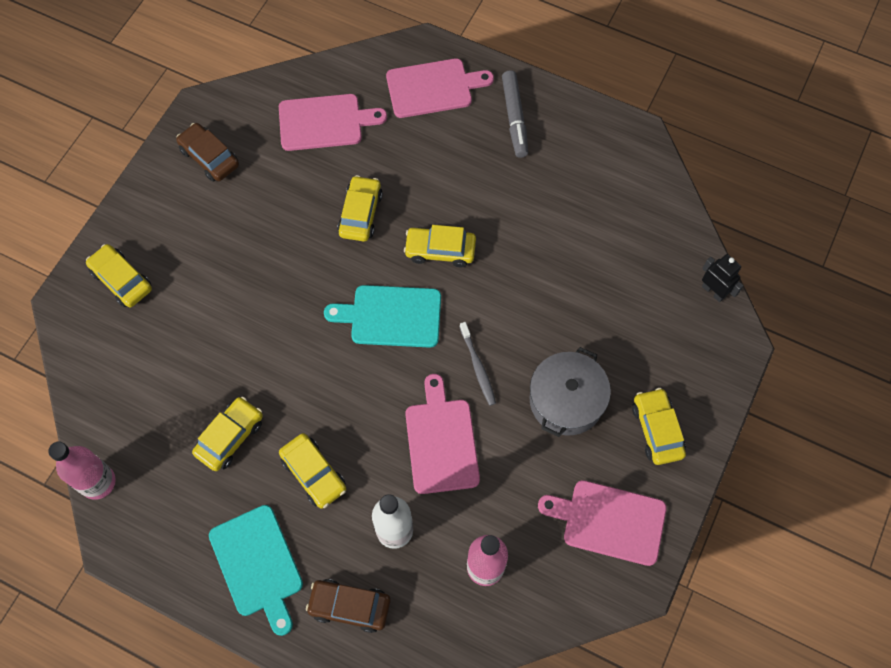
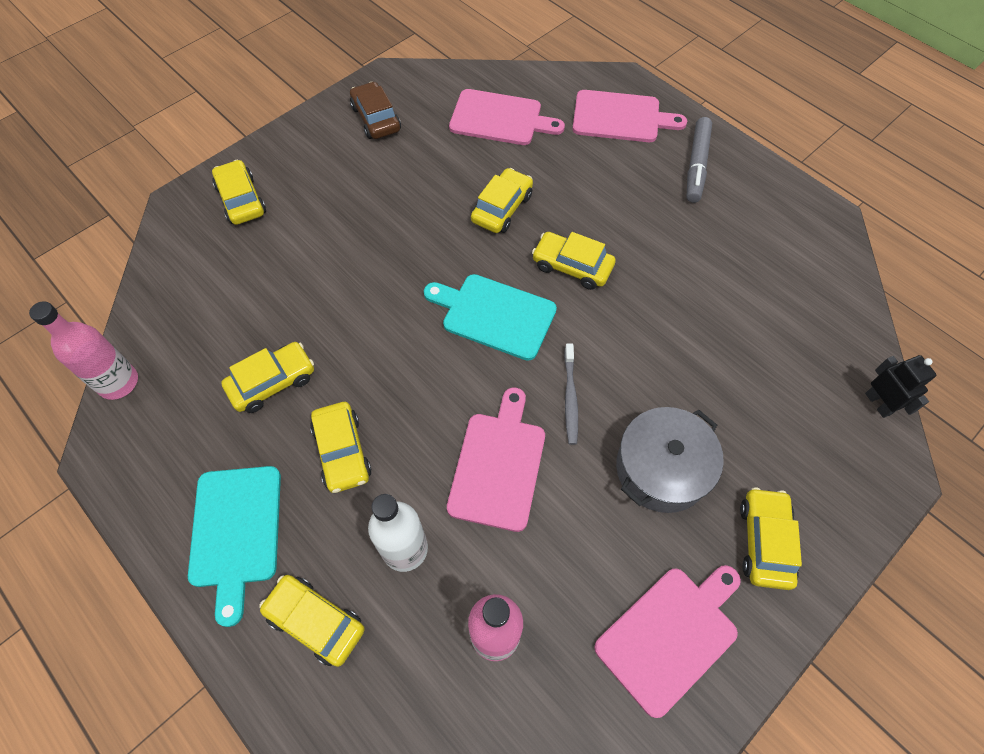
camera: 20 degrees right, 5 degrees down
brown car [306,579,391,633] -> yellow car [259,575,365,667]
pink cutting board [538,480,667,566] -> pink cutting board turned 105 degrees clockwise [594,565,741,718]

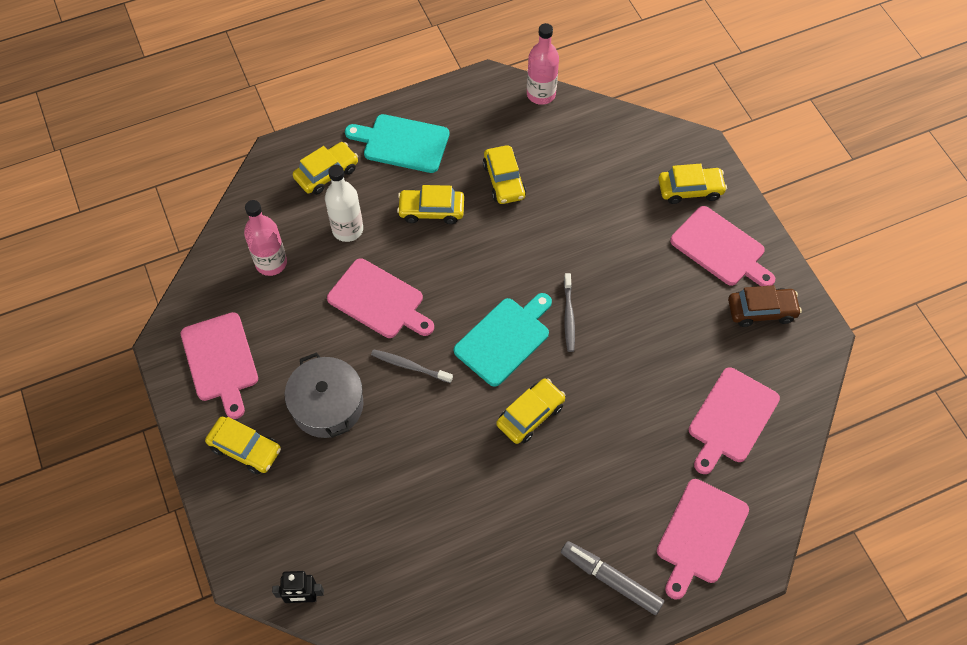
camera: 110 degrees right, 0 degrees up
yellow car [471,168,533,233] -> none
none -> grey toothbrush [564,273,575,352]
none -> pink cutting board [670,206,775,286]

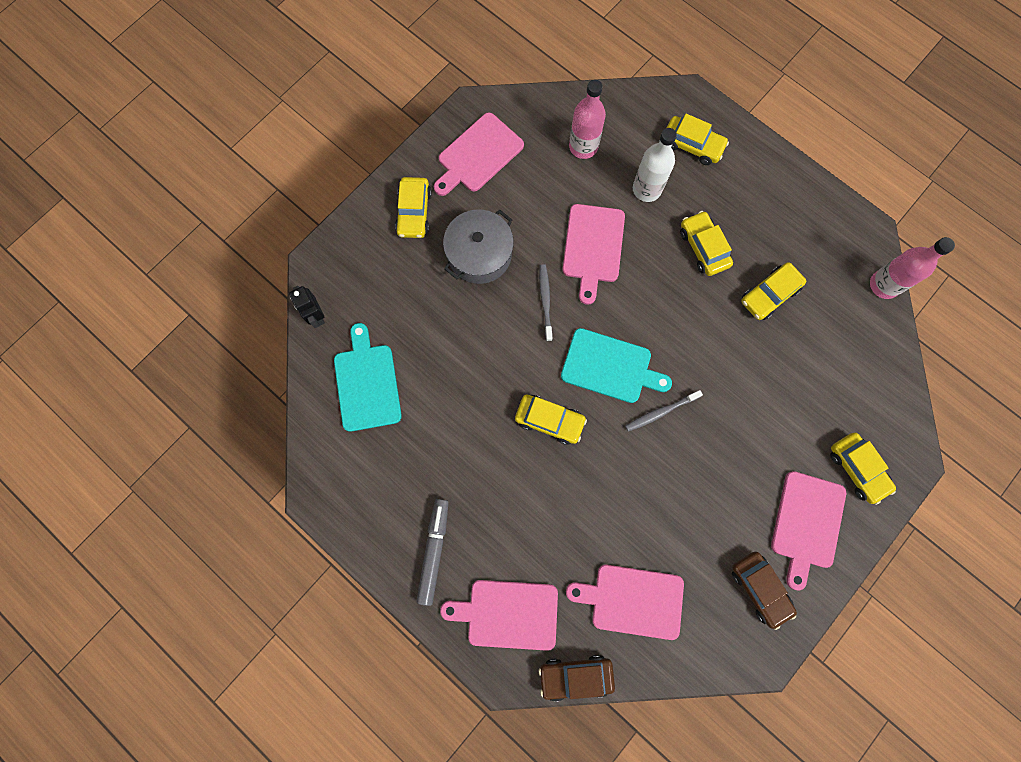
camera: 65 degrees right, 15 degrees up
turquoise cutting board [345,114,450,173] -> turquoise cutting board moved to [334,323,402,432]
none -> brown car [539,655,615,702]

